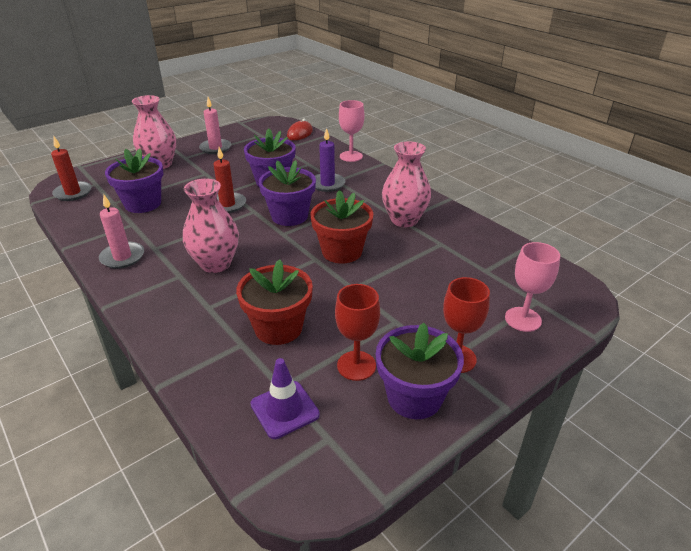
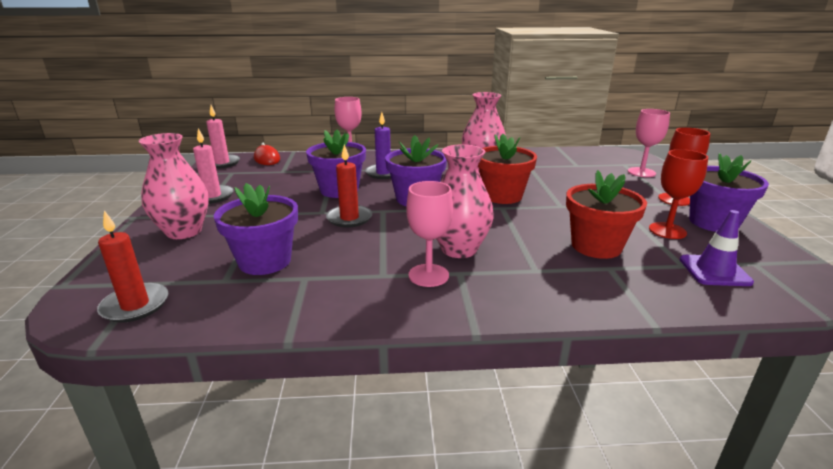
camera: 55 degrees left, 10 degrees down
pink candle [99,194,144,269] -> pink candle moved to [206,105,240,169]
none -> pink goblet [406,181,453,287]

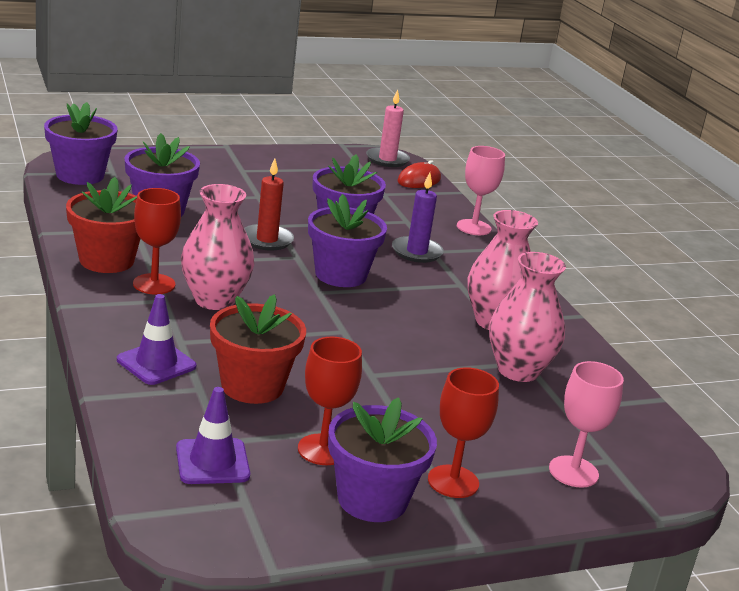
camera: 70 degrees right, 0 degrees up
red candle [97,210,168,323] -> purple flower pot [44,102,118,185]
pink vase [139,133,209,239] -> pink vase moved to [489,252,566,382]
pink candle [193,128,234,204] -> none
pink goblet [406,181,453,287] -> red goblet [133,188,181,295]
red flower pot [478,134,537,204] -> red flower pot moved to [66,177,141,273]
none -> purple traffic cone [117,294,196,385]

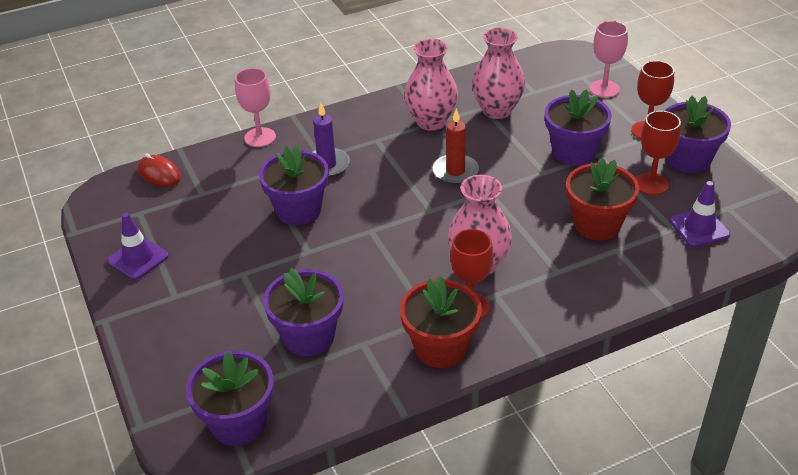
camera: 90 degrees left, 15 degrees up
purple traffic cone [117,294,196,385] -> purple traffic cone moved to [107,213,169,280]
red candle [244,159,294,251] -> red candle moved to [433,108,479,185]
purple flower pot [308,194,387,287] -> purple flower pot moved to [545,89,612,165]
pink candle [366,89,410,167] -> none

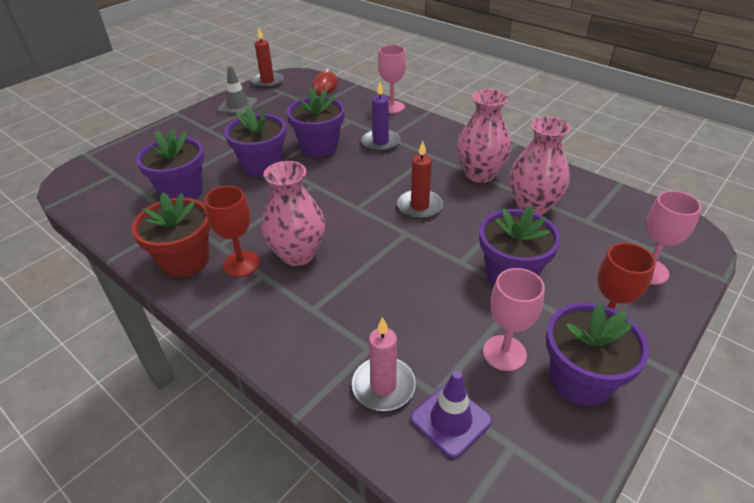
camera: 65 degrees right, 0 degrees up
purple traffic cone [107,213,169,280] -> grey traffic cone [217,66,258,115]
purple flower pot [186,350,274,446] -> purple flower pot moved to [224,106,286,177]
red flower pot [566,158,639,241] -> none
red goblet [636,111,681,195] -> pink goblet [483,268,545,371]
none -> red candle [251,28,284,89]
none -> pink candle [352,317,416,411]

